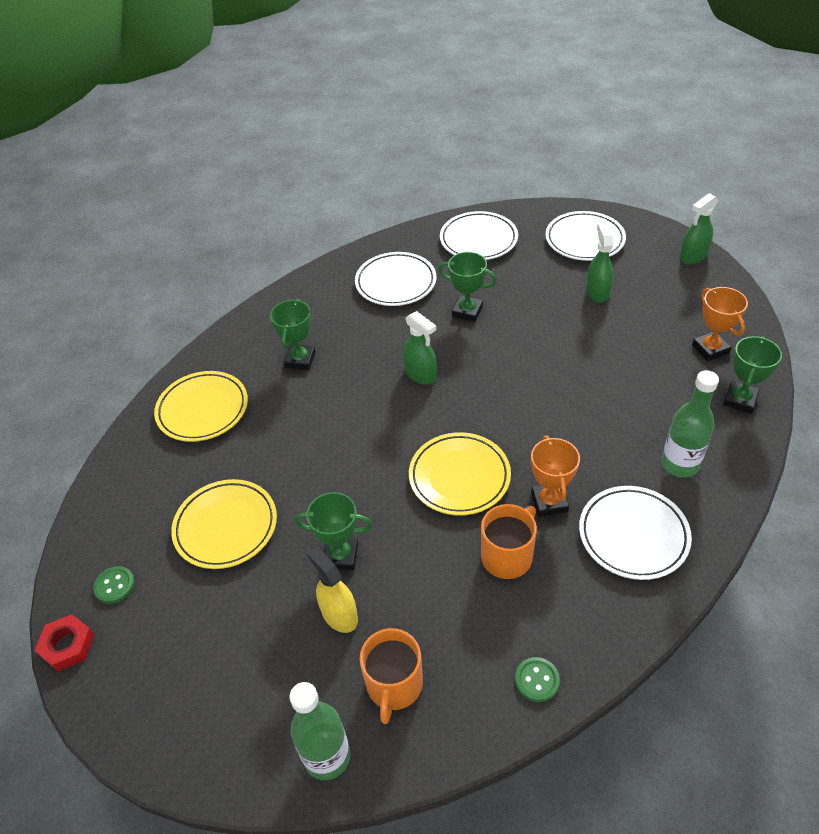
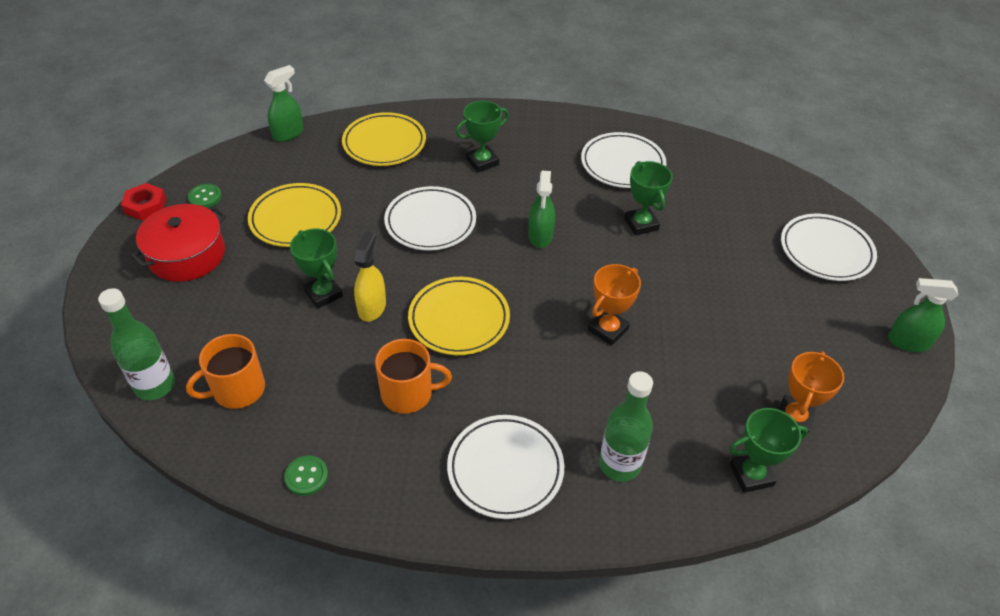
camera: 45 degrees right, 0 degrees up
yellow spray bottle [306,546,358,633] -> yellow spray bottle moved to [354,231,386,322]
white plate [440,211,518,260] -> white plate moved to [384,186,476,251]
orange trophy [531,435,580,517] -> orange trophy moved to [588,264,641,346]
green spray bottle [586,223,613,303] -> green spray bottle moved to [264,65,304,142]
none -> red pot [131,204,226,282]

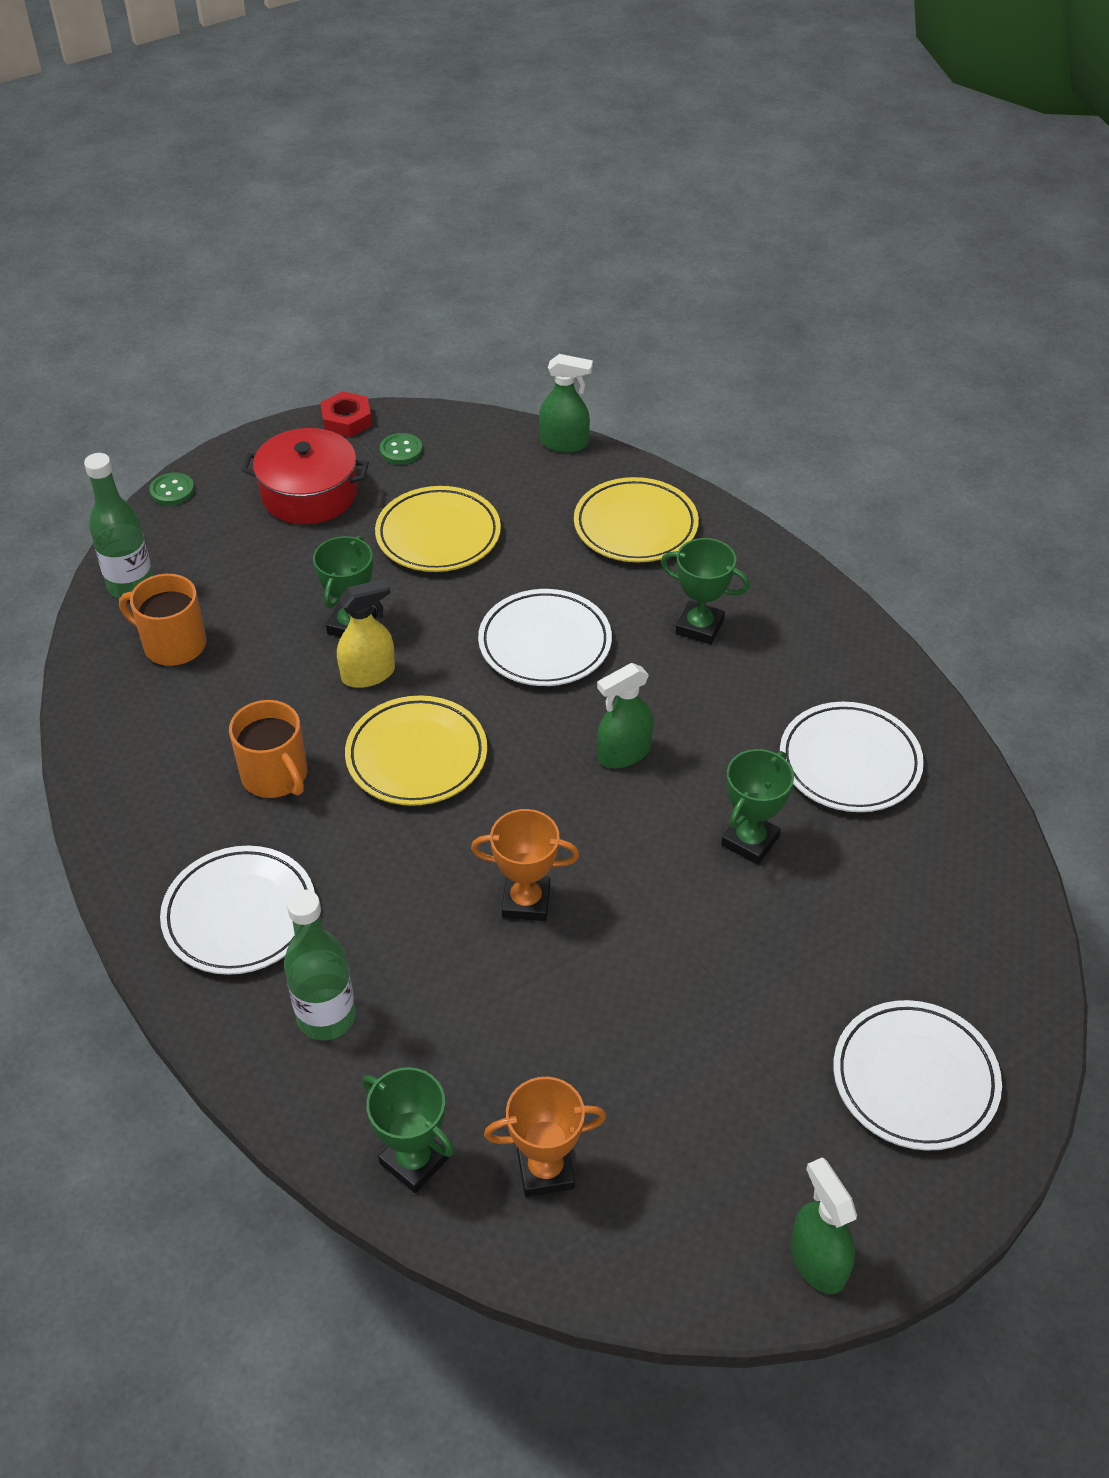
camera: 55 degrees right, 0 degrees up
green button [284,455,328,496] -> green button moved to [149,472,195,506]

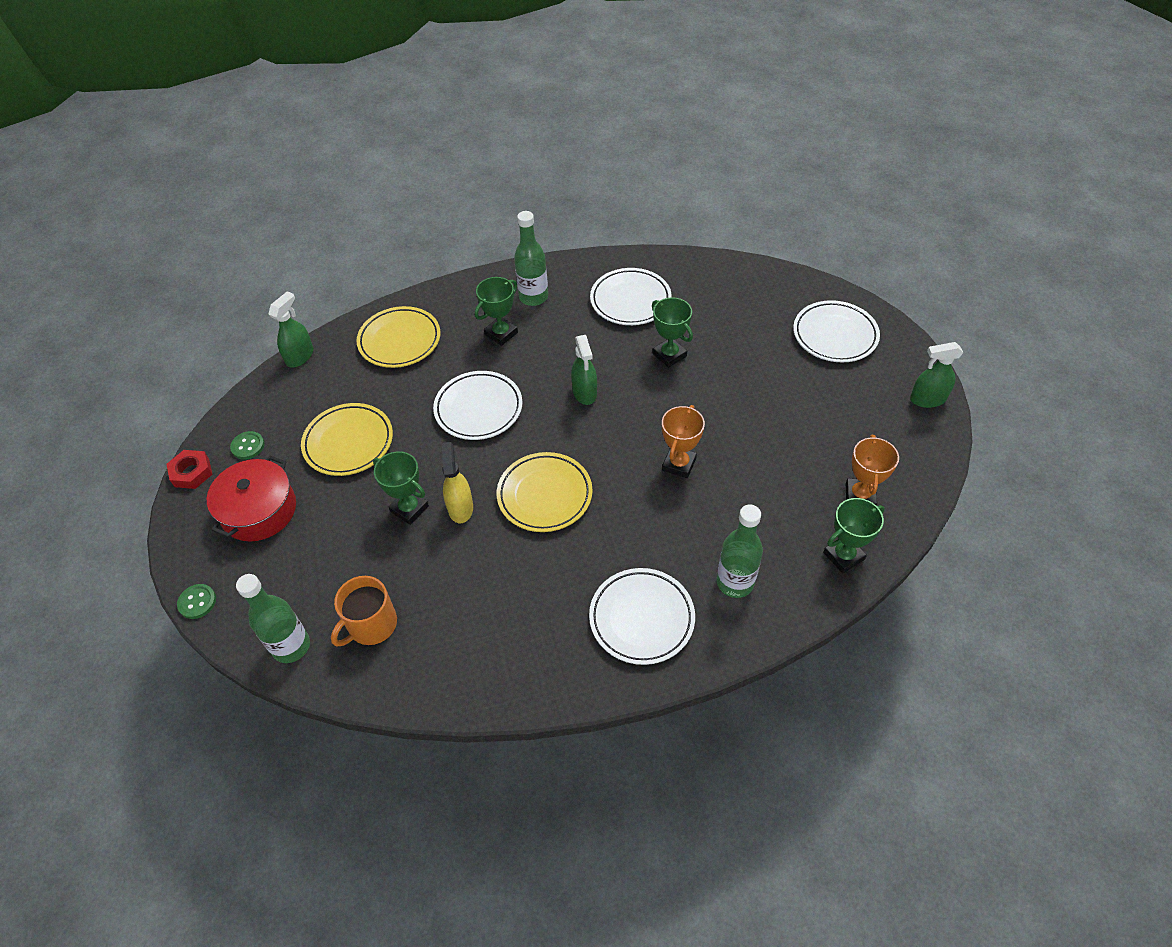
camera: 70 degrees left, 5 degrees up
orange mug [229,700,307,798] -> none
none -> green bottle [514,211,548,306]

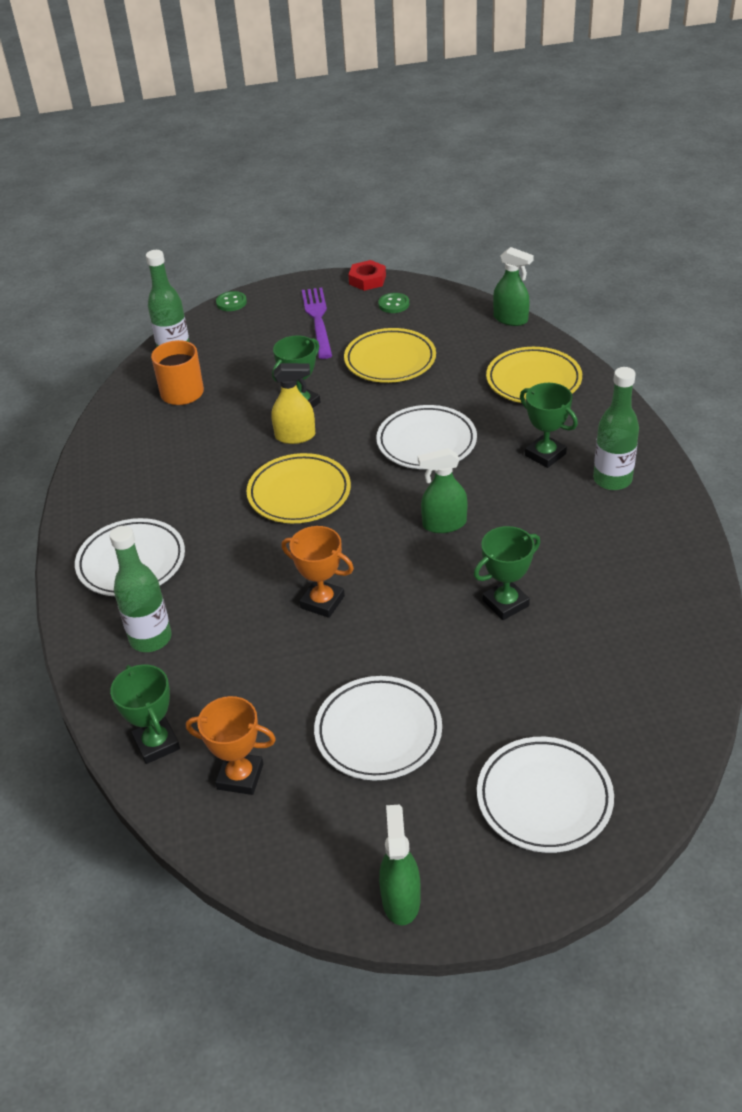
camera: 95 degrees right, 10 degrees down
red pot [207,456,296,542] -> purple fork [302,287,332,359]
white plate [590,268,672,325] -> white plate moved to [314,676,442,780]

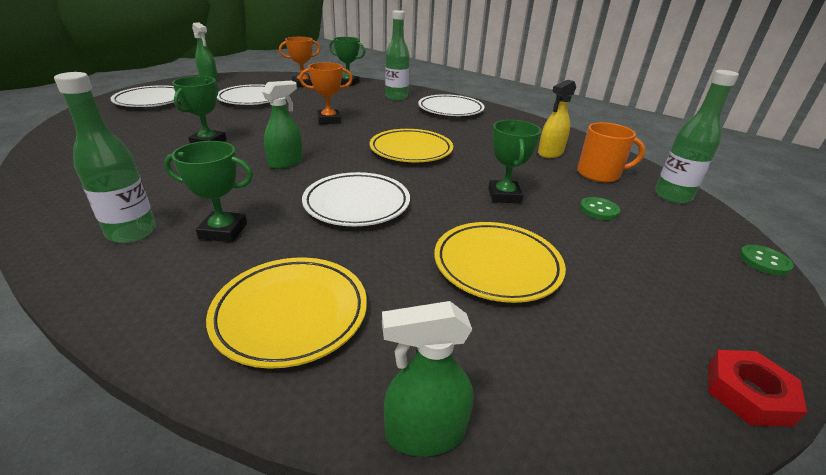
camera: 135 degrees right, 10 degrees down
yellow spray bottle [271,363,315,444] -> yellow spray bottle moved to [538,79,576,158]
purple fork [302,287,332,359] -> none
green button [378,293,409,313] -> green button moved to [580,197,620,220]

